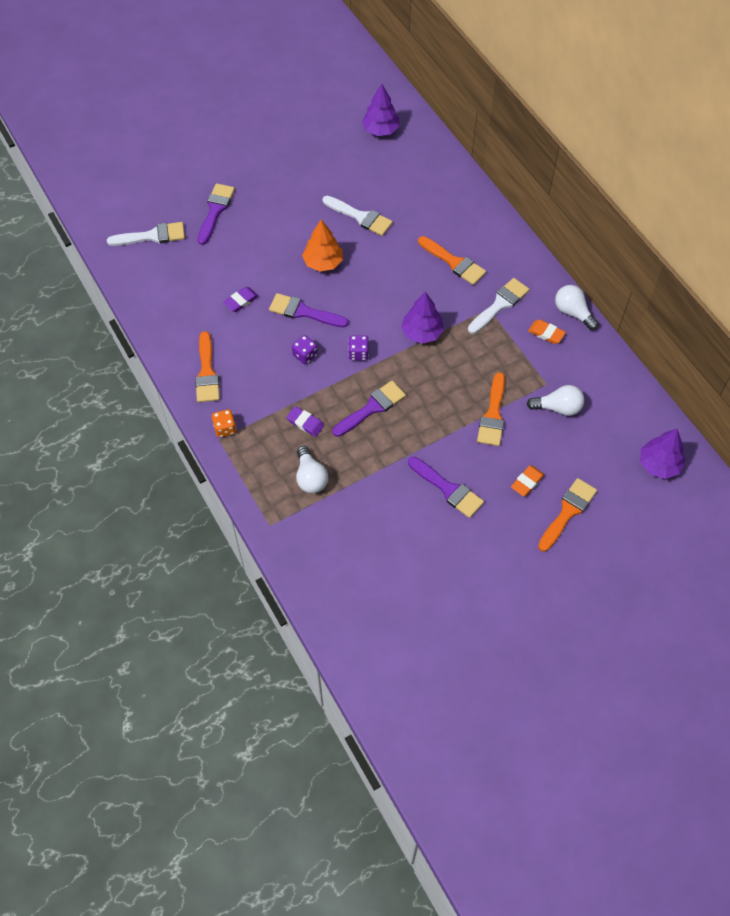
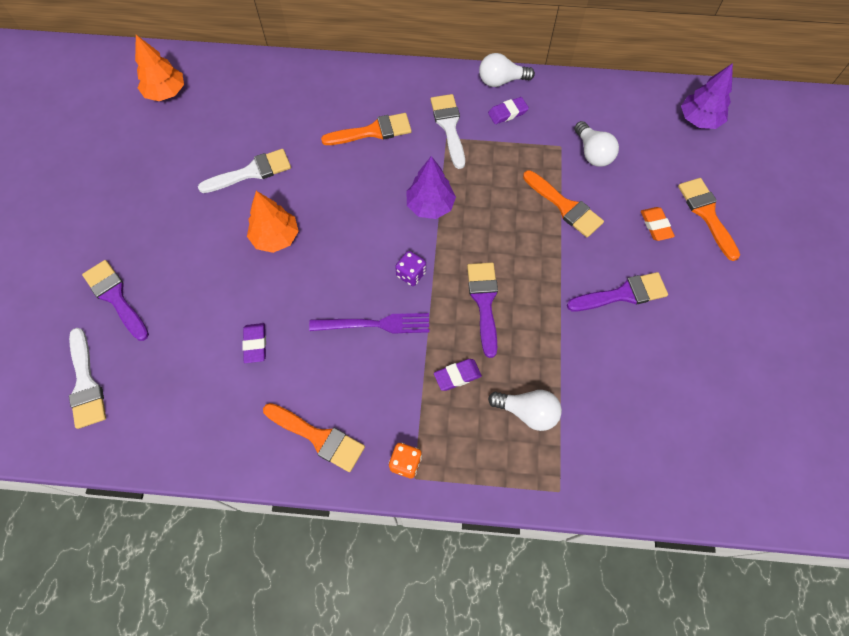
camera: 55 degrees left, 5 degrees up
white brush [107,222,185,246] -> white brush turned 135 degrees clockwise [69,328,106,429]
purple brush [269,293,348,328] -> none
purple dice [292,335,318,364] -> purple fork [309,313,430,334]
purple tree [362,83,399,136] -> orange tree [135,35,184,101]
white light bulb [527,385,584,416] -> white light bulb turned 120 degrees clockwise [574,121,619,167]
orange eraser [528,320,566,344] -> purple eraser [488,97,529,124]

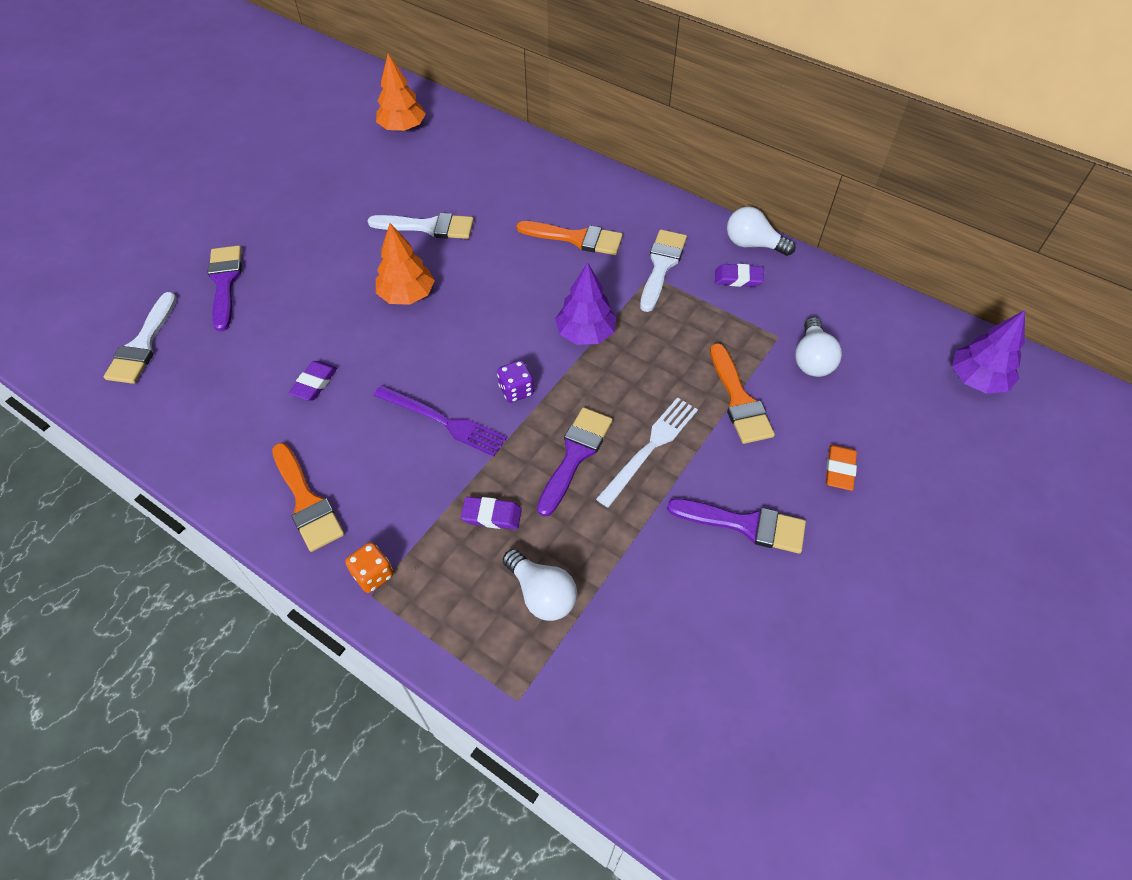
camera: 30 degrees right, 10 degrees down
orange brush [678,178,740,261] -> none
none -> white fork [596,397,698,508]

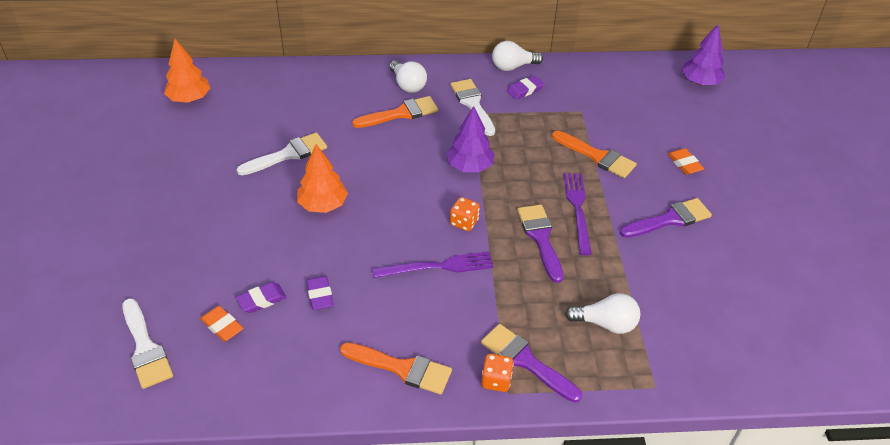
camera: 40 degrees left, 10 degrees down
purple brush [208,245,242,332] -> purple brush moved to [481,324,582,403]
purple eraser [461,497,522,530] -> purple eraser moved to [236,282,287,313]
purple dice [497,360,534,403] -> orange dice [450,197,480,231]
white fork [596,397,698,508] -> purple fork [563,173,592,255]
white light bulb [795,317,842,377] -> white light bulb moved to [389,60,427,93]
none -> orange eraser [200,306,243,341]

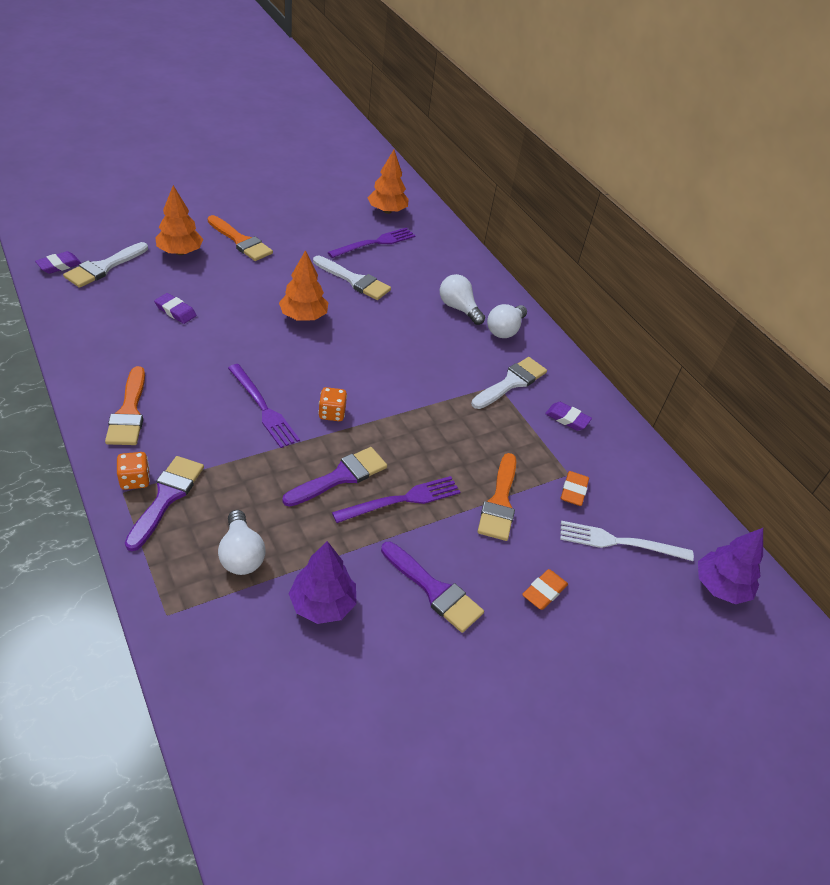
camera: 60 degrees right, 0 degrees up
orange eraser [200,306,243,341] -> orange eraser moved to [561,471,589,506]
purple eraser [306,276,334,310] -> purple eraser moved to [35,251,81,274]
orange brush [352,96,438,128] -> orange brush moved to [208,215,273,261]
purple tree [446,106,495,172] -> purple tree moved to [289,541,357,624]
white light bulb [492,41,543,71] -> white light bulb moved to [440,274,485,325]
none -> orange tree [155,185,203,255]
none -> purple fork [327,228,415,258]
none -> white fork [560,521,694,561]

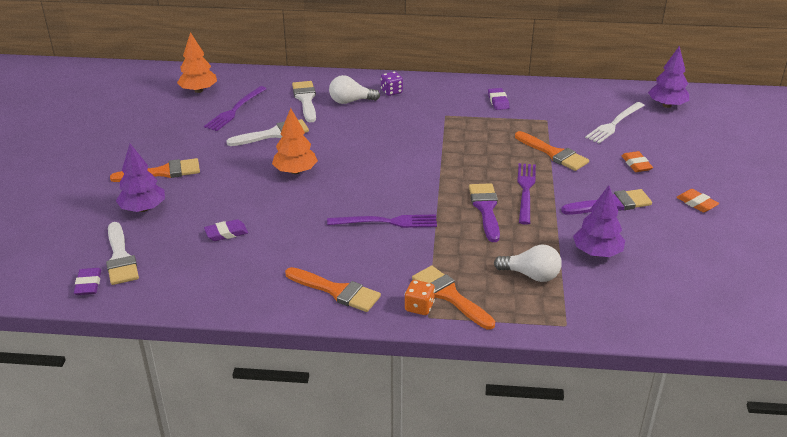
camera: 50 degrees left, 10 degrees down
purple brush [125,456,204,551] -> orange brush [412,266,495,329]
orange tree [155,185,203,255] -> purple tree [116,144,165,212]
orange dice [318,387,347,421] -> none
purple fork [327,228,415,258] -> purple fork turned 150 degrees counterclockwise [204,86,267,131]
white brush [471,357,547,409] -> white brush moved to [292,81,316,122]
white light bulb [487,304,527,338] -> purple dice [381,71,403,96]
purple eraser [545,402,592,431] -> purple eraser turned 75 degrees counterclockwise [488,88,509,110]
orange eraser [561,471,589,506] -> orange eraser moved to [676,189,719,212]

